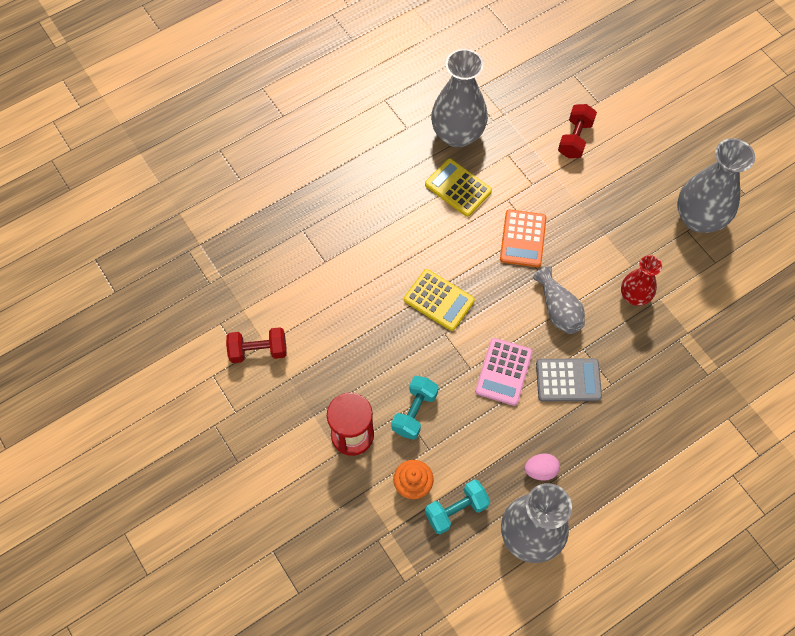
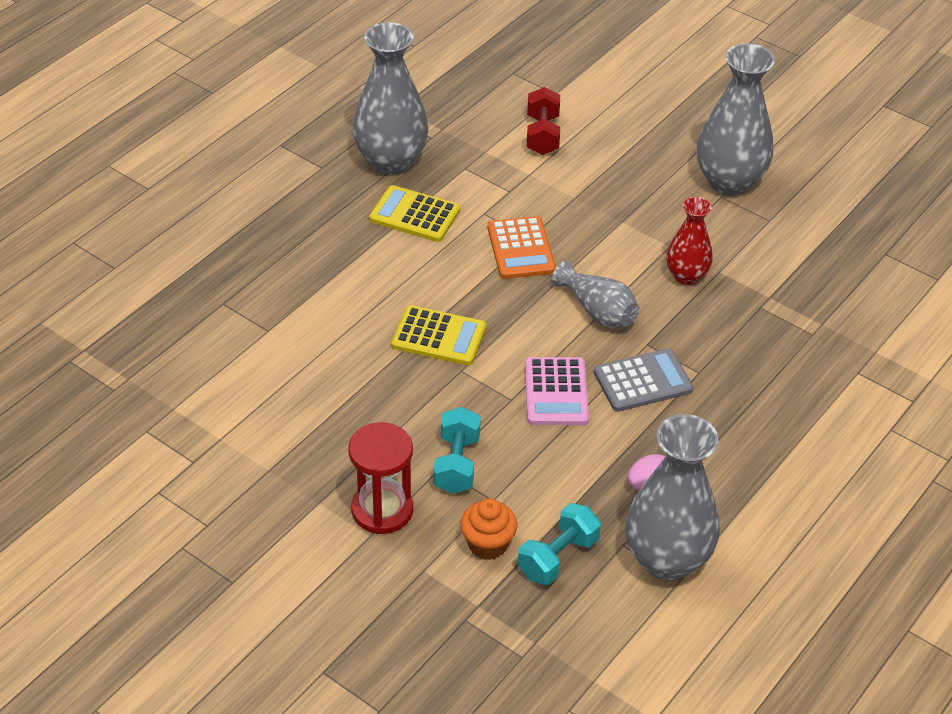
camera: 20 degrees left, 20 degrees down
red dumbbell [226,327,287,363] -> none

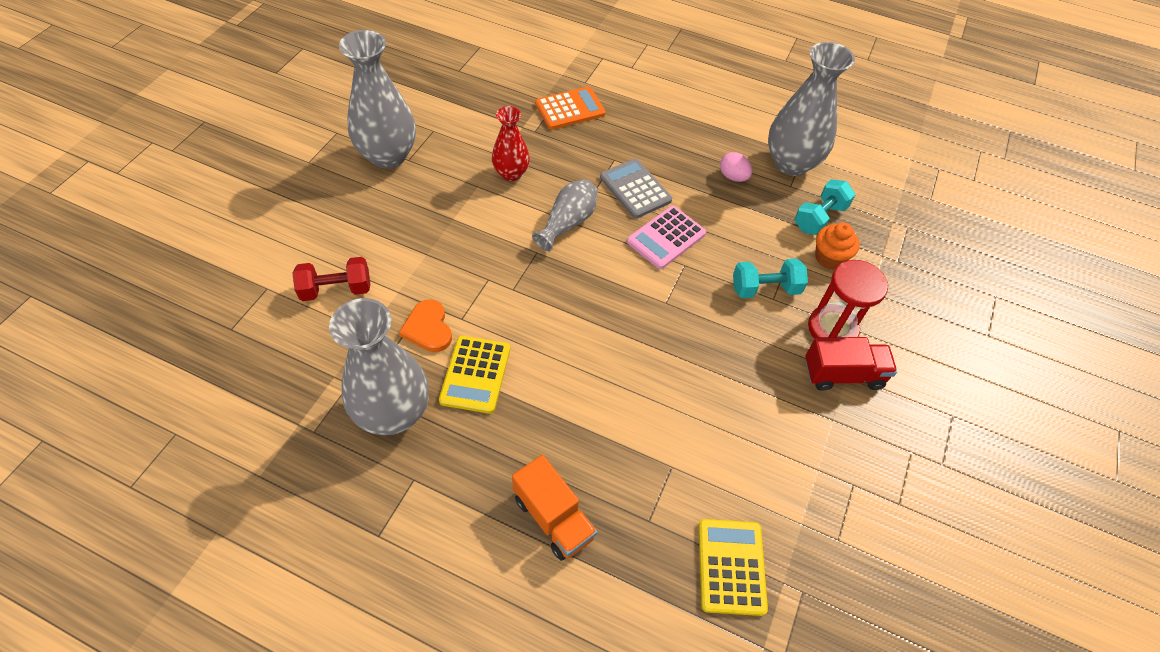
camera: 105 degrees left, 10 degrees up
yellow calculator [391,305,486,365] -> yellow calculator moved to [698,519,768,616]
orange calculator [487,216,556,279] -> orange calculator moved to [535,87,606,130]
turquoise dumbbell [518,503,601,585] -> turquoise dumbbell turned 75 degrees counterclockwise [794,179,855,235]
pink calculator [525,357,589,425] -> pink calculator turned 150 degrees clockwise [627,206,706,269]
none -> orange heart [399,299,452,352]
none -> orange truck [512,455,597,561]
none -> red truck [805,337,897,391]

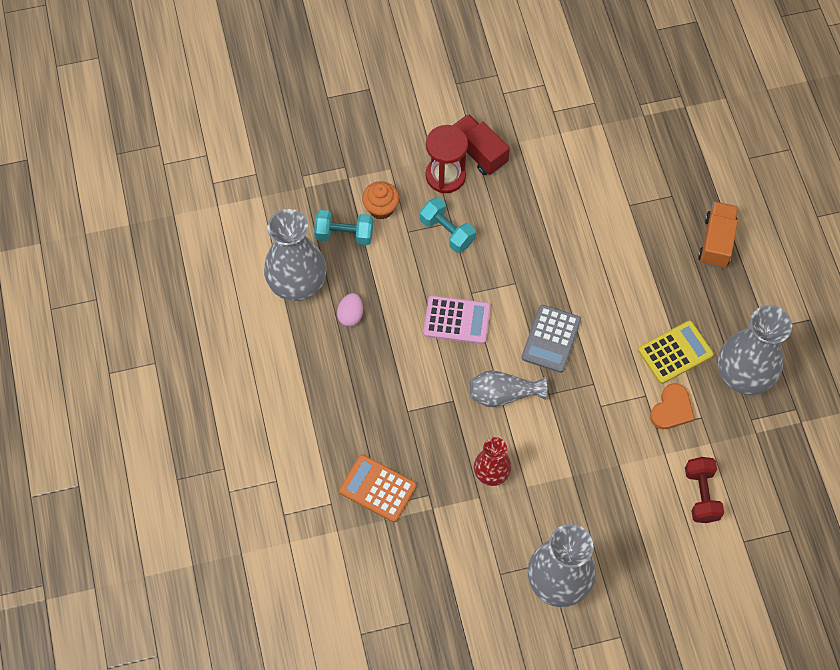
camera: 125 degrees left, 10 degrees up
red dumbbell [292,257,370,301] -> red dumbbell turned 45 degrees clockwise [685,457,724,523]
grey calculator [600,159,672,218] -> grey calculator moved to [522,305,581,373]
yellow calculator [698,519,768,616] -> none

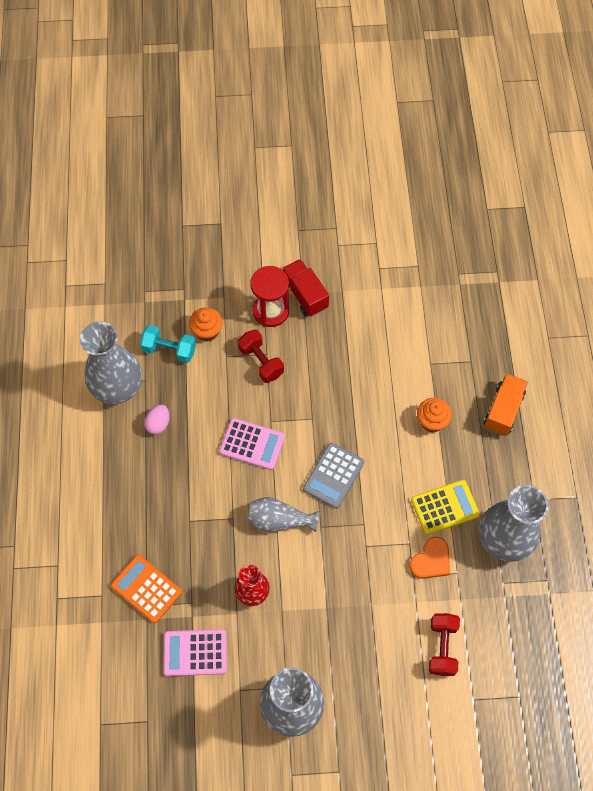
camera: 10 degrees right, 0 degrees up
turquoise dumbbell [420,197,476,253] -> red dumbbell [238,330,284,383]
none -> pink calculator [163,629,227,676]
none -> orange cupcake [417,398,452,432]

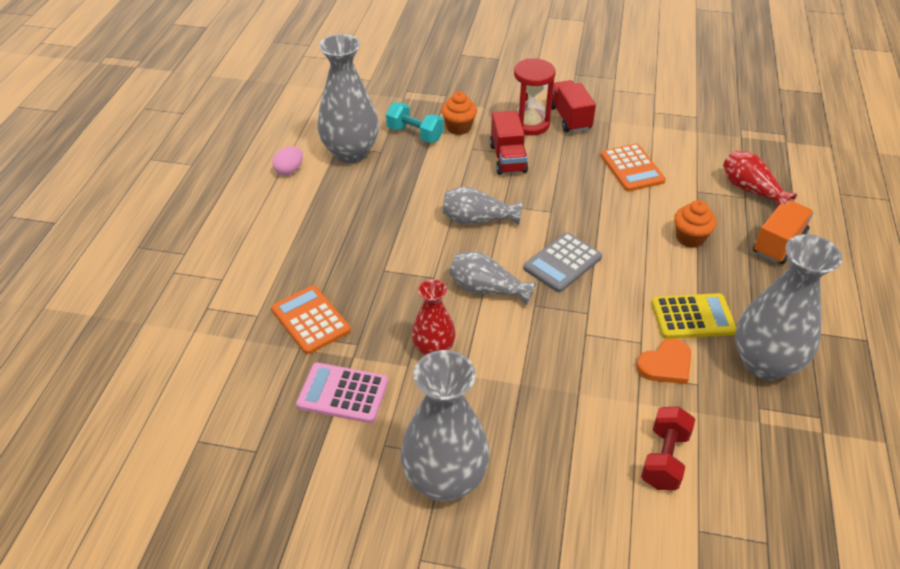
camera: 15 degrees right, 20 degrees down
pink egg [144,405,170,435] -> pink egg moved to [272,146,303,175]
pink calculator [219,418,285,470] -> grey vase [442,187,522,225]
red dumbbell [238,330,284,383] -> red truck [490,111,528,175]
none -> orange calculator [601,144,666,191]
none -> red vase [723,151,797,206]

